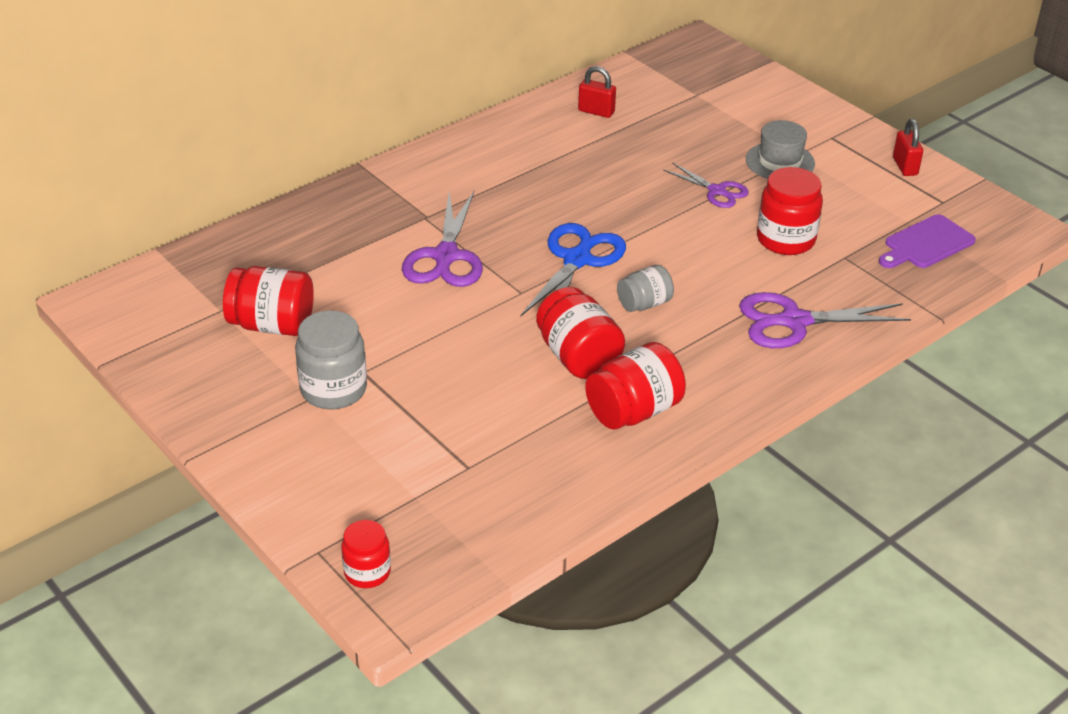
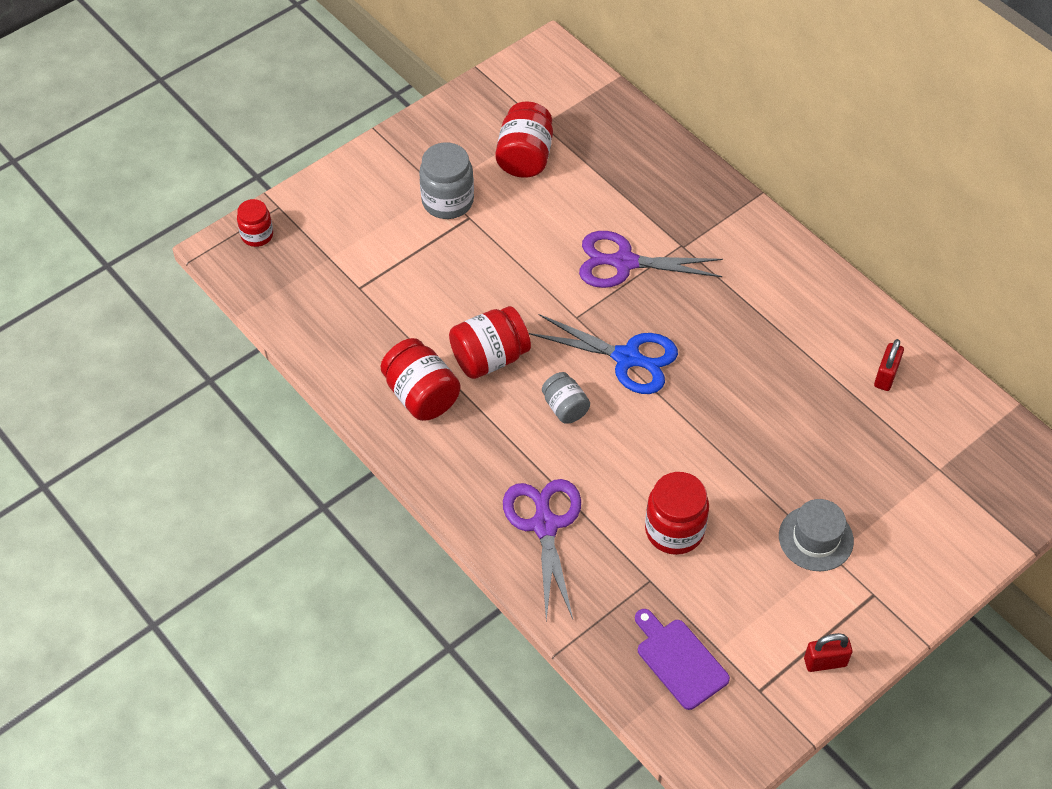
camera: 90 degrees right, 15 degrees up
purple scissors [663,162,749,208] -> none

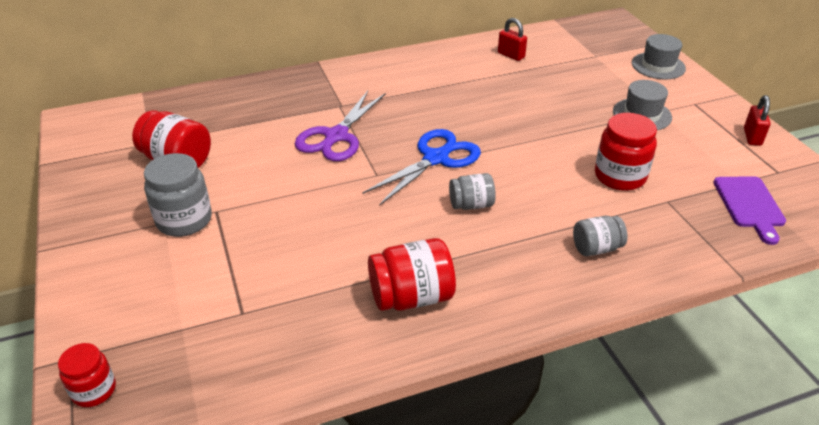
camera: 70 degrees left, 15 degrees down
red jar [449,306,531,379] -> none
purple scissors [503,479,581,620] -> grey jar [573,216,628,256]
purple cutting board [635,609,730,710] -> purple cutting board turned 75 degrees counterclockwise [713,176,786,245]
none -> grey hat [632,34,686,79]

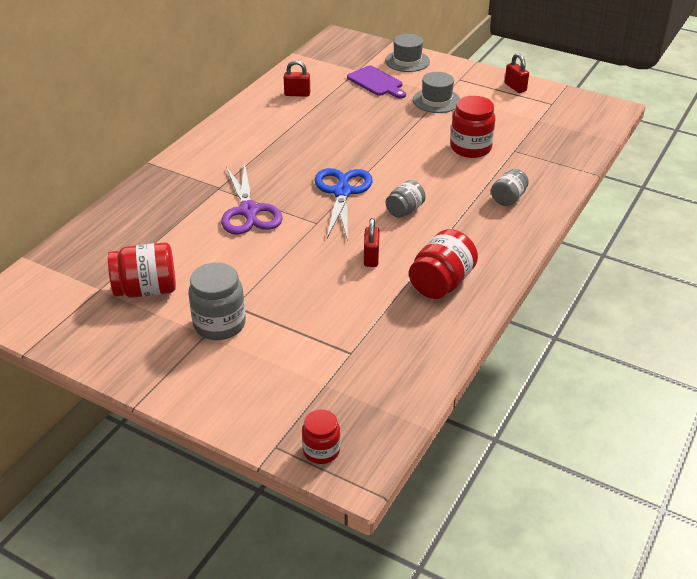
camera: 40 degrees left, 0 degrees up
purple cutting board [713,176,786,245] -> purple cutting board moved to [347,66,406,99]
none -> red padlock [364,218,380,267]

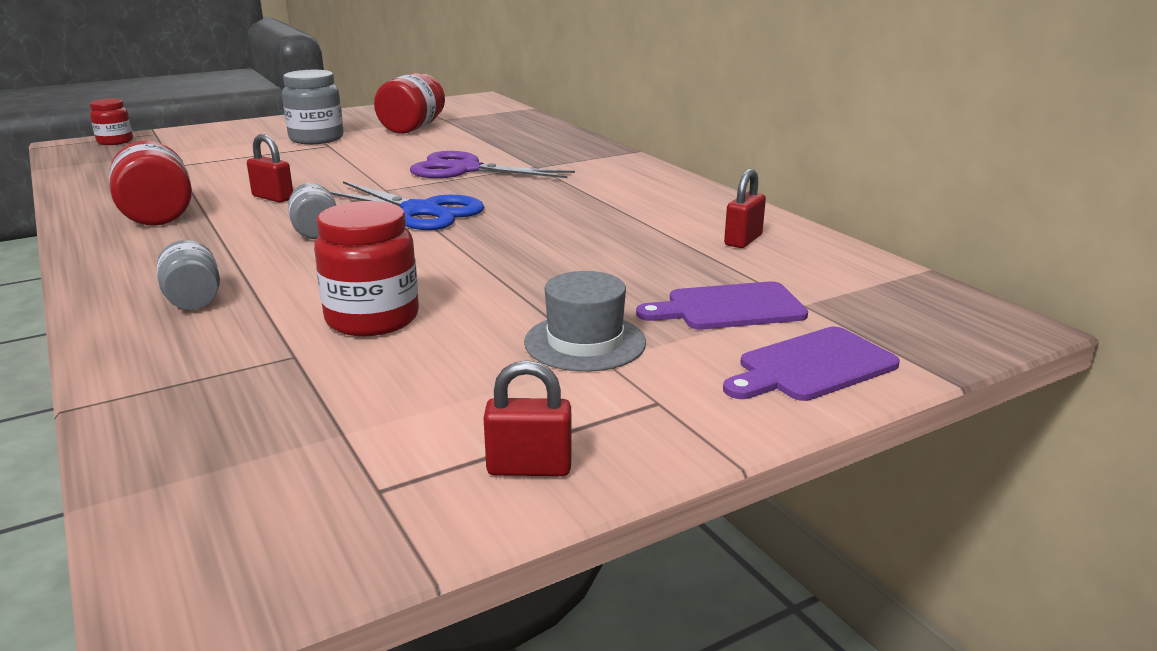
camera: 120 degrees right, 15 degrees down
grey hat [385,34,430,72] -> purple cutting board [723,327,900,401]

